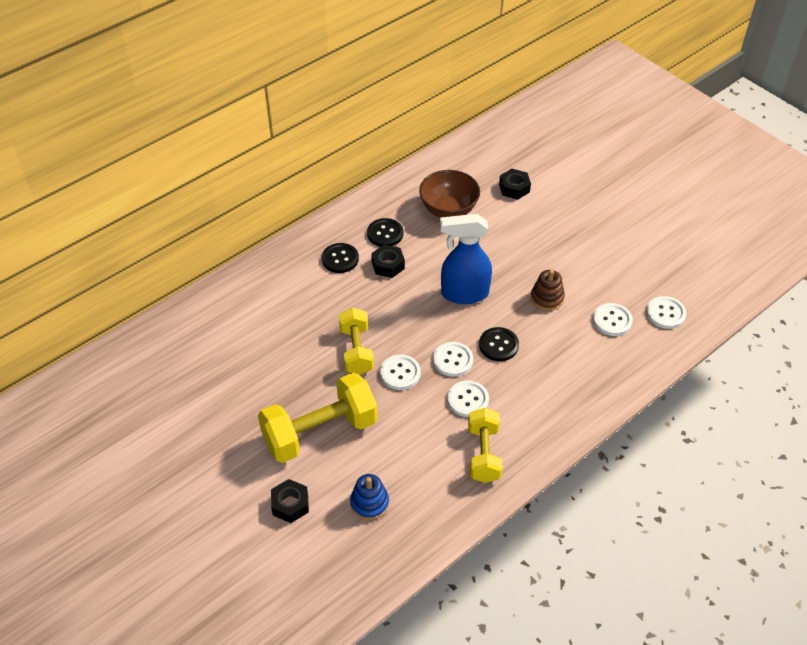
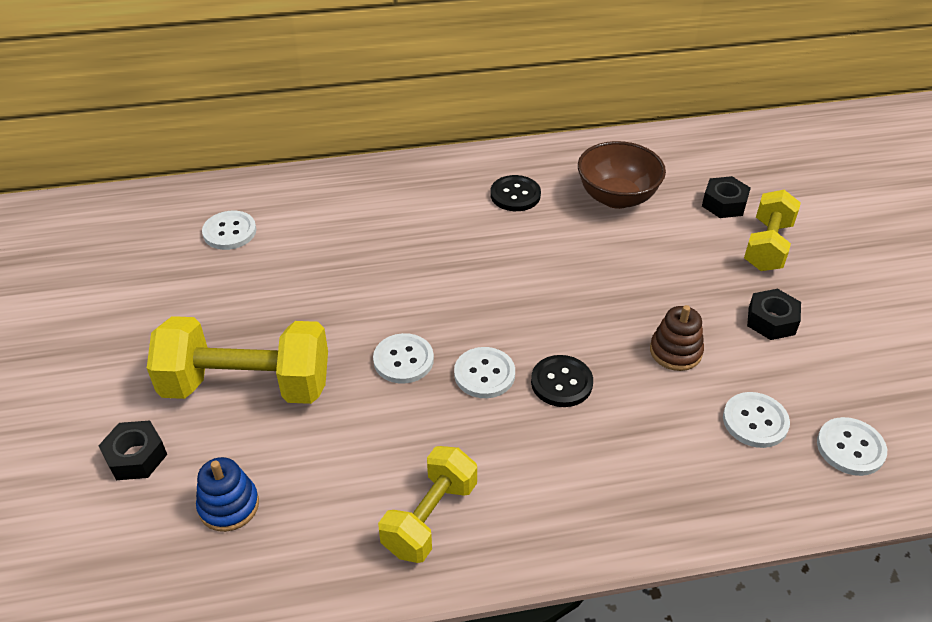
camera: 30 degrees right, 5 degrees down
black button [322,243,359,273] -> none
yellow dumbbell [339,308,374,375] -> yellow dumbbell moved to [744,190,801,271]
black nut [371,245,405,278] -> black nut moved to [747,289,801,340]
blue spray bottle [440,214,492,304] -> none
white button [447,380,489,417] -> white button moved to [202,211,256,250]

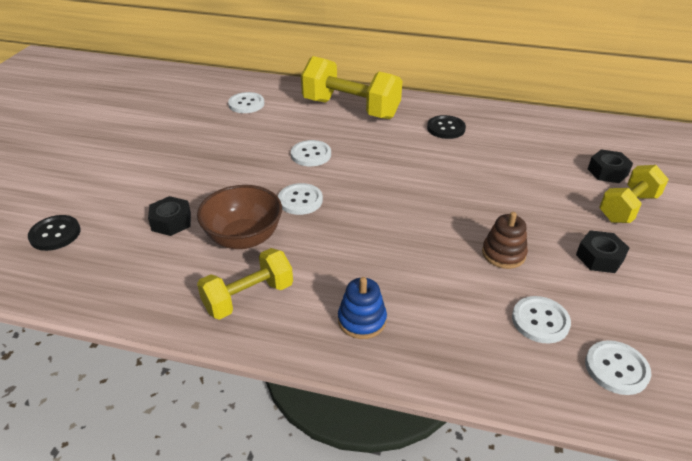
camera: 25 degrees right, 5 degrees down
black nut [99,421,167,480] -> black nut moved to [148,196,191,236]
yellow dumbbell [147,316,328,404] -> yellow dumbbell moved to [301,56,402,119]
blue stacking toy [196,457,259,532] -> blue stacking toy moved to [338,277,387,339]
white button [454,347,515,398] -> white button moved to [291,140,331,166]
black button [531,355,593,407] -> black button moved to [28,215,81,251]
brown bowl [578,141,666,209] -> brown bowl moved to [197,185,282,249]

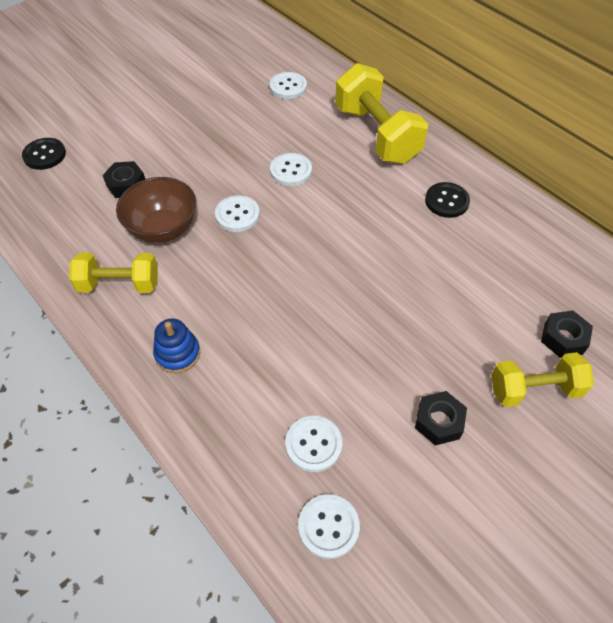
camera: 35 degrees right, 15 degrees up
brown stacking toy [482,212,528,269] -> none

